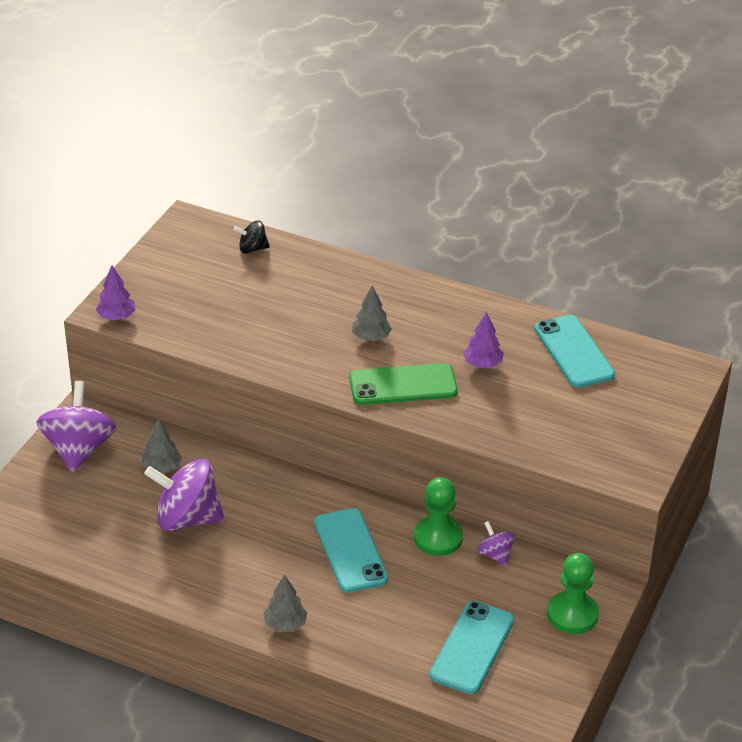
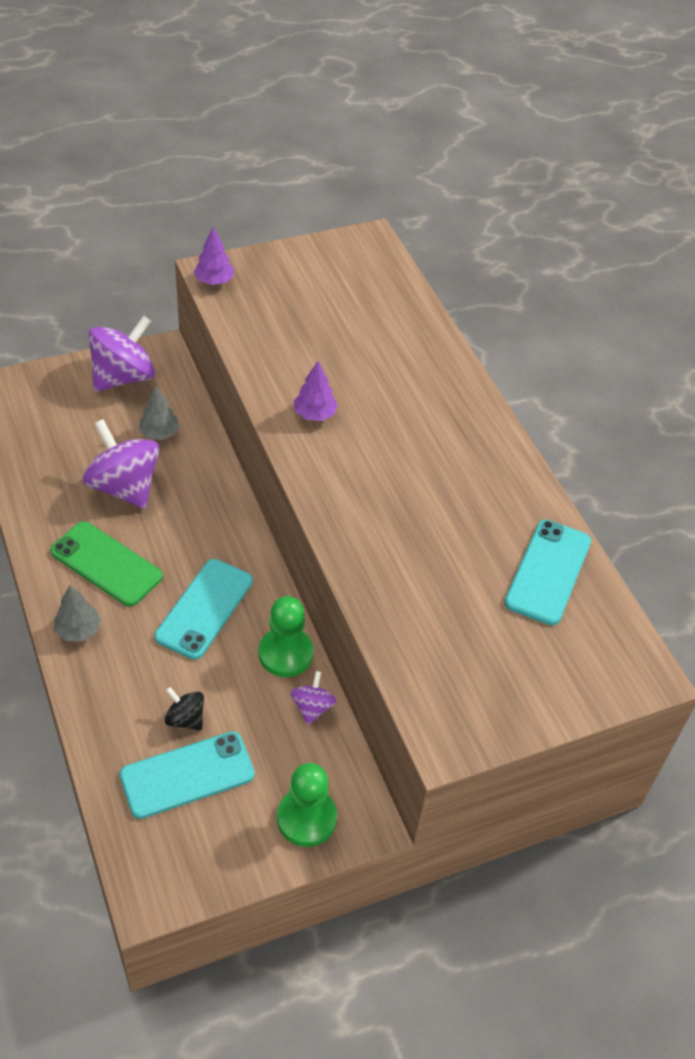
camera: 40 degrees right, 10 degrees up
black spinning top [234,221,270,254] -> black spinning top moved to [165,687,204,731]
green phone [349,363,458,405] -> green phone moved to [50,521,163,606]
grey tree [352,285,392,341] -> none
purple tree [463,312,504,368] -> purple tree moved to [294,361,338,421]

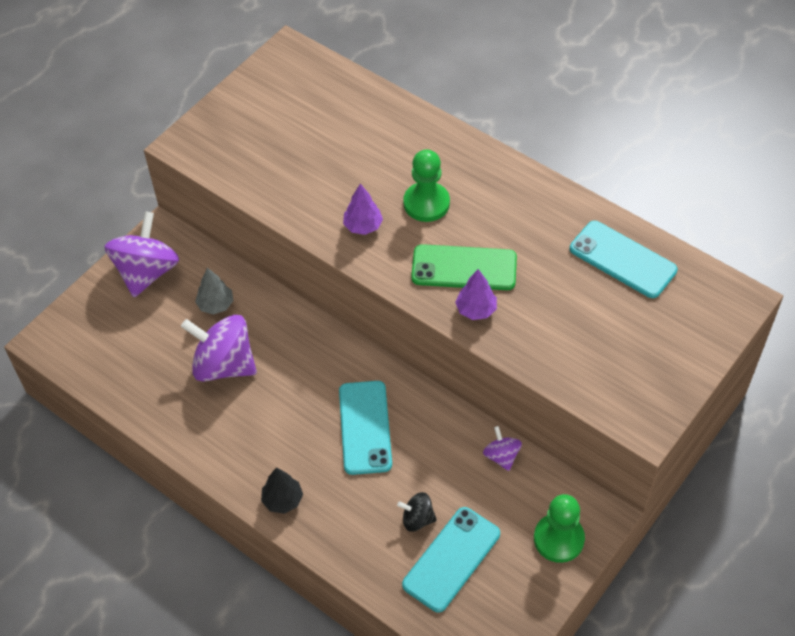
camera: 25 degrees left, 5 degrees up
green phone [50,521,163,606] -> green phone moved to [411,244,517,290]
grey tree [54,585,101,642] -> black tree [261,468,303,514]
purple tree [194,227,234,285] -> purple tree moved to [455,269,497,320]
green pawn [259,596,313,677] -> green pawn moved to [403,149,450,222]
turquoise phone [505,520,591,625] -> turquoise phone turned 45 degrees counterclockwise [570,221,678,298]

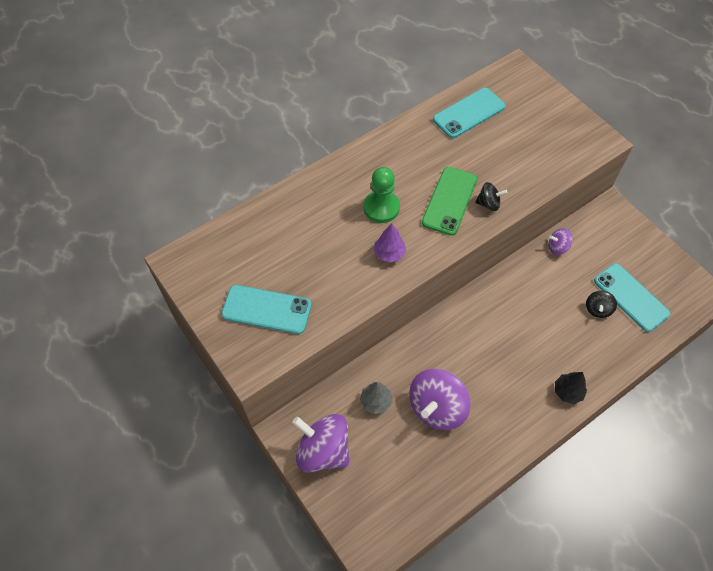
camera: 75 degrees left, 5 degrees up
turquoise phone [339,381,392,475] -> turquoise phone moved to [221,285,312,334]
purple tree [455,269,497,320] -> black spinning top [475,182,507,211]
green pawn [534,494,585,563] -> none

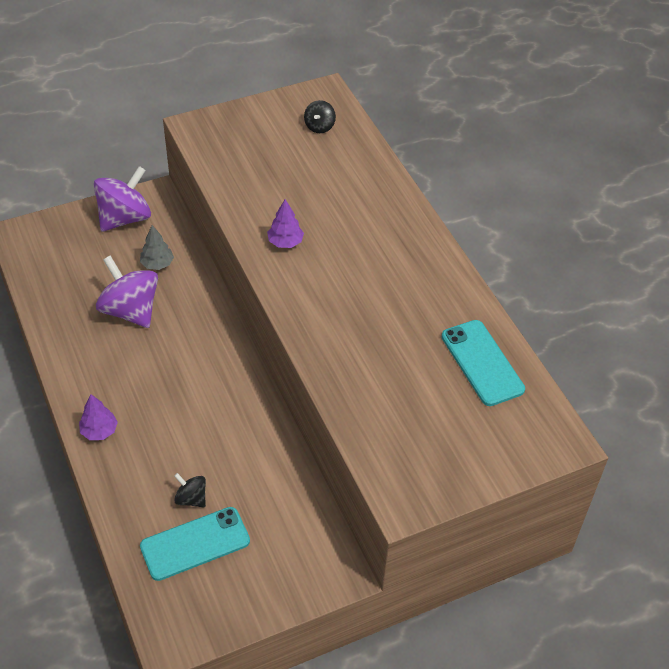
camera: 100 degrees right, 10 degrees down
turquoise phone [221,285,312,334] -> none
green pawn [363,167,400,223] -> none
green phone [422,167,477,236] -> none
black spinning top [475,182,507,211] -> black spinning top moved to [304,100,336,133]
purple spinning top [548,228,573,255] -> none
black tree [555,372,587,404] -> purple tree [79,394,118,440]

